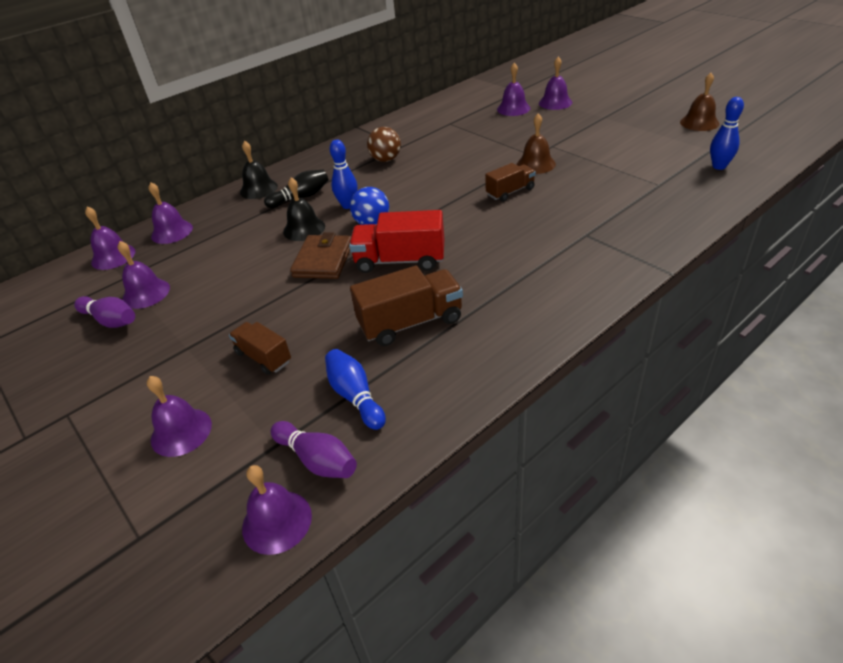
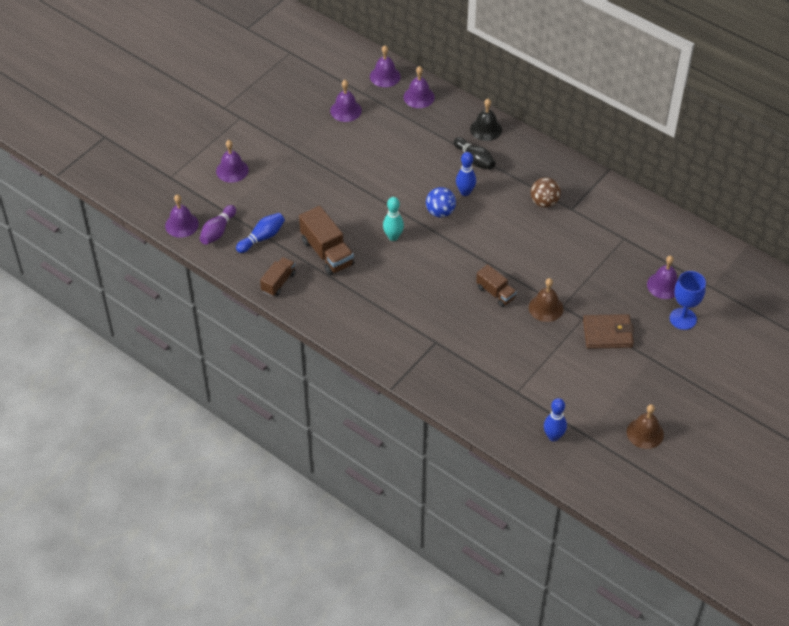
camera: 75 degrees right, 10 degrees up
purple bowling pin [74,296,135,328] -> none
brown truck [229,322,291,375] -> brown truck moved to [260,257,296,296]
black bell [283,177,325,241] -> none
brown wallet [290,232,351,279] -> brown wallet moved to [583,314,634,349]
red truck [349,210,444,273] -> turquoise bowling pin [383,197,404,241]
purple bell [539,57,572,110] -> blue goblet [670,271,706,330]

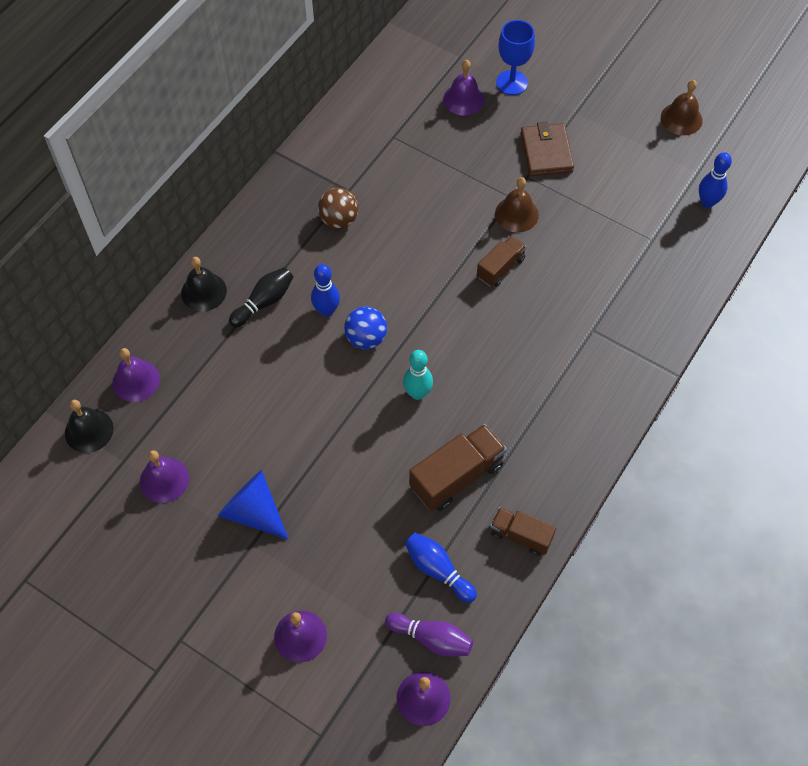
camera: 95 degrees left, 10 degrees up
purple bell [370,45,401,87] -> black bell [65,400,114,453]
none -> blue cone [218,470,288,539]

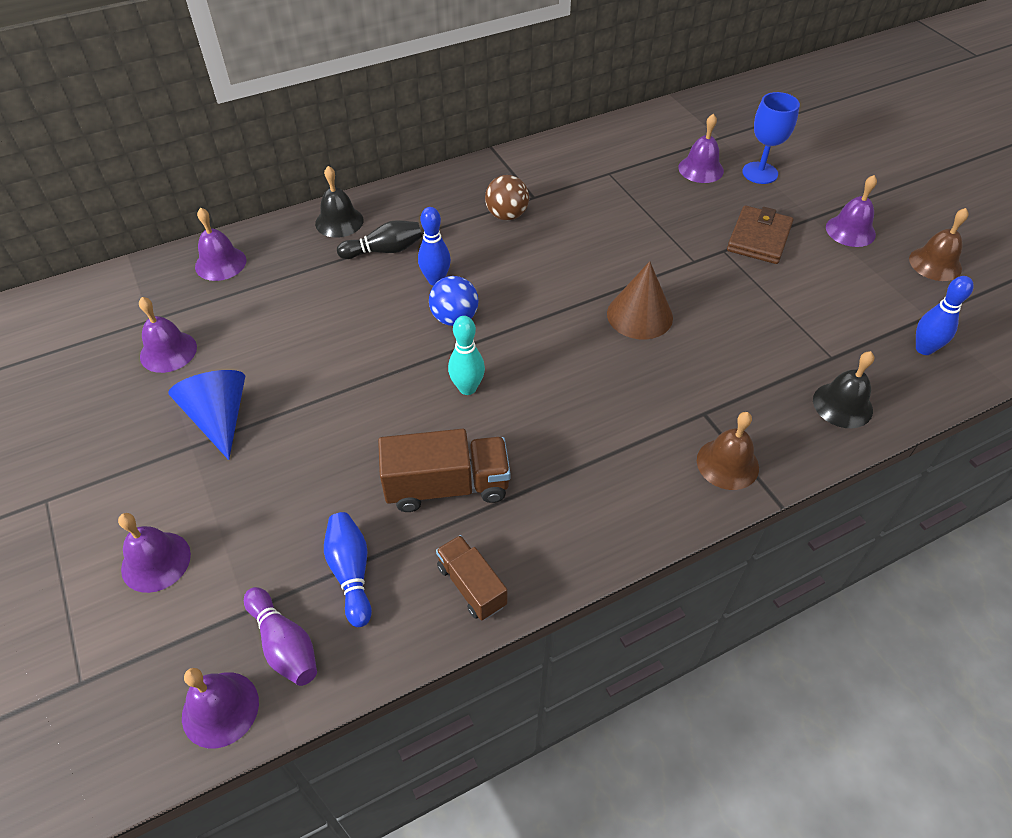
camera: 30 degrees right, 10 degrees down
black bell [65,400,114,453] -> black bell moved to [813,351,874,428]
brown truck [477,236,527,287] -> brown cone [607,261,673,340]
brown bell [495,177,539,232] -> brown bell moved to [697,412,759,490]
none -> purple bell [826,175,877,247]

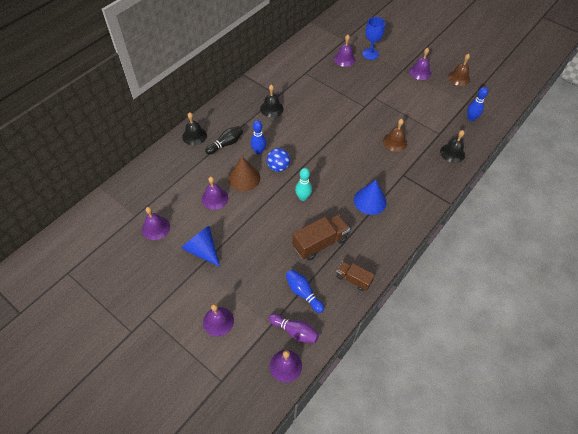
camera: 25 degrees left, 5 degrees up
purple bell [195,207,246,281] -> purple bell moved to [202,176,228,210]
brown ball [485,175,529,221] -> black bell [260,85,284,117]
brown cone [607,261,673,340] -> brown cone moved to [228,156,260,191]
brown bell [697,412,759,490] -> brown bell moved to [383,119,407,152]
brown wallet [727,205,793,264] -> none
none -> blue cone [354,180,387,215]

